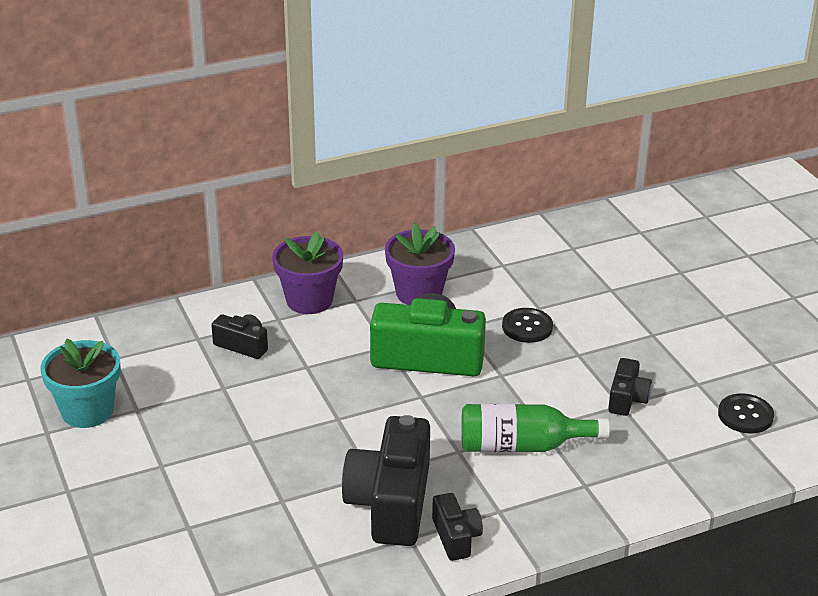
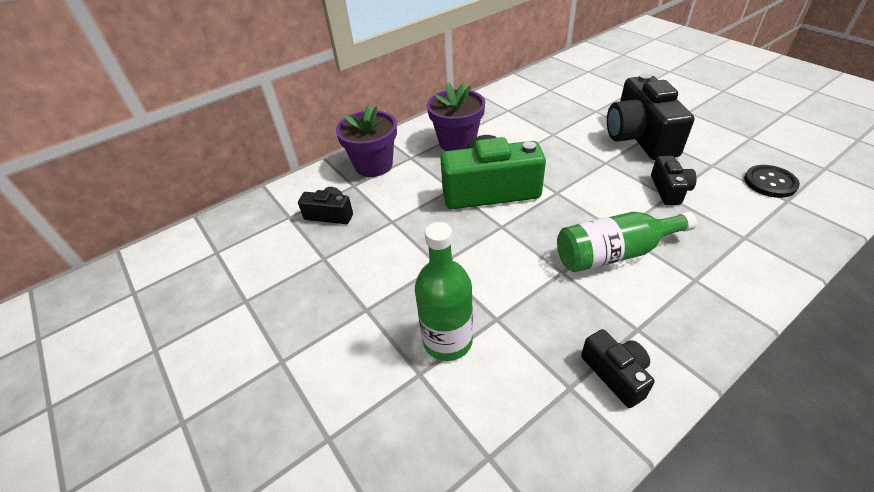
camera: 10 degrees left, 10 degrees up
turquoise flower pot [40,339,120,428] -> none
black camera [342,415,430,546] -> black camera moved to [607,73,694,160]
black button [502,308,553,343] -> none
none -> green bottle [415,222,473,361]

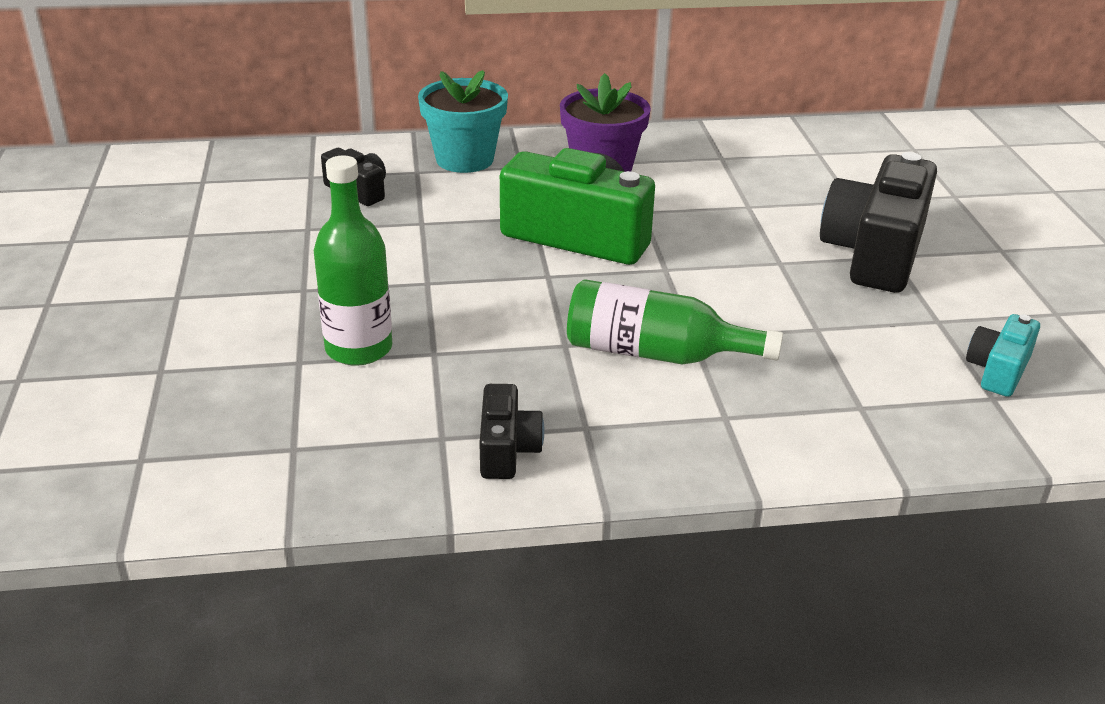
camera: 25 degrees right, 10 degrees down
purple flower pot [336,105,397,177] -> turquoise flower pot [418,70,508,173]
black camera [651,156,697,205] -> none
black button [744,165,800,198] -> turquoise camera [966,314,1040,397]

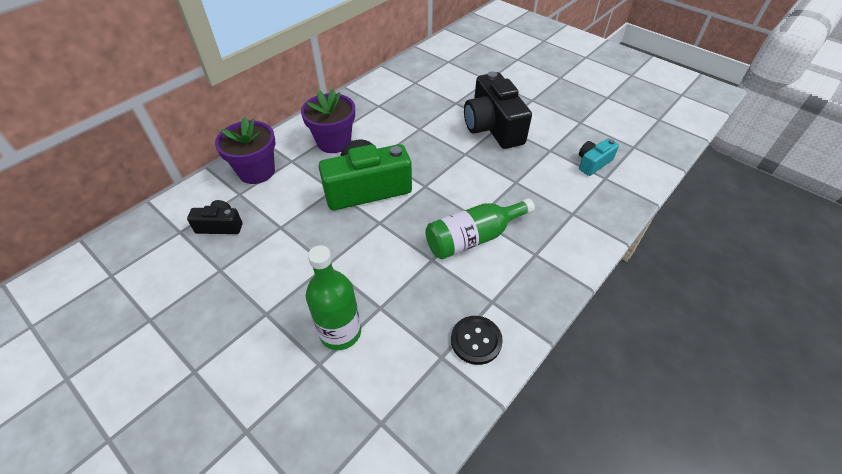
camera: 40 degrees left, 15 degrees up
turquoise flower pot [418,70,508,173] -> purple flower pot [215,117,276,184]
black camera [479,384,545,479] -> black button [451,316,503,365]
turquoise camera [966,314,1040,397] -> turquoise camera turned 60 degrees clockwise [579,138,619,176]

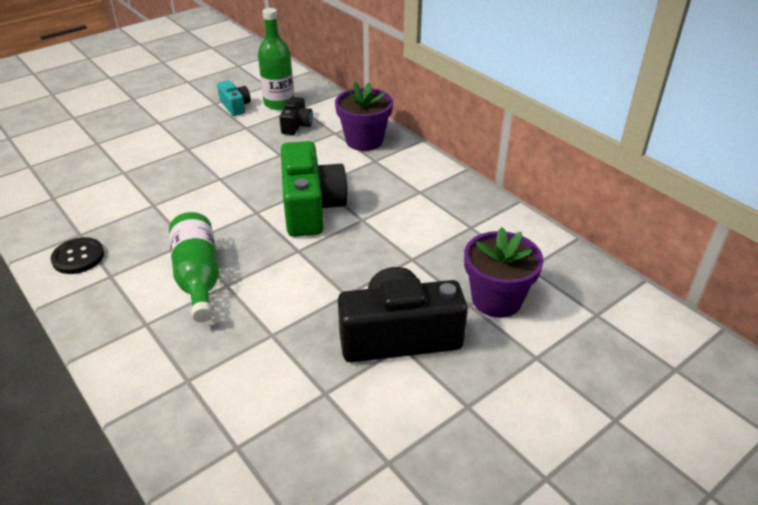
camera: 100 degrees right, 10 degrees down
purple flower pot [301,89,355,153] -> purple flower pot moved to [464,227,544,318]
green bottle [306,245,361,350] -> green bottle moved to [258,8,294,110]
turquoise camera [579,138,619,176] -> turquoise camera moved to [217,80,251,116]

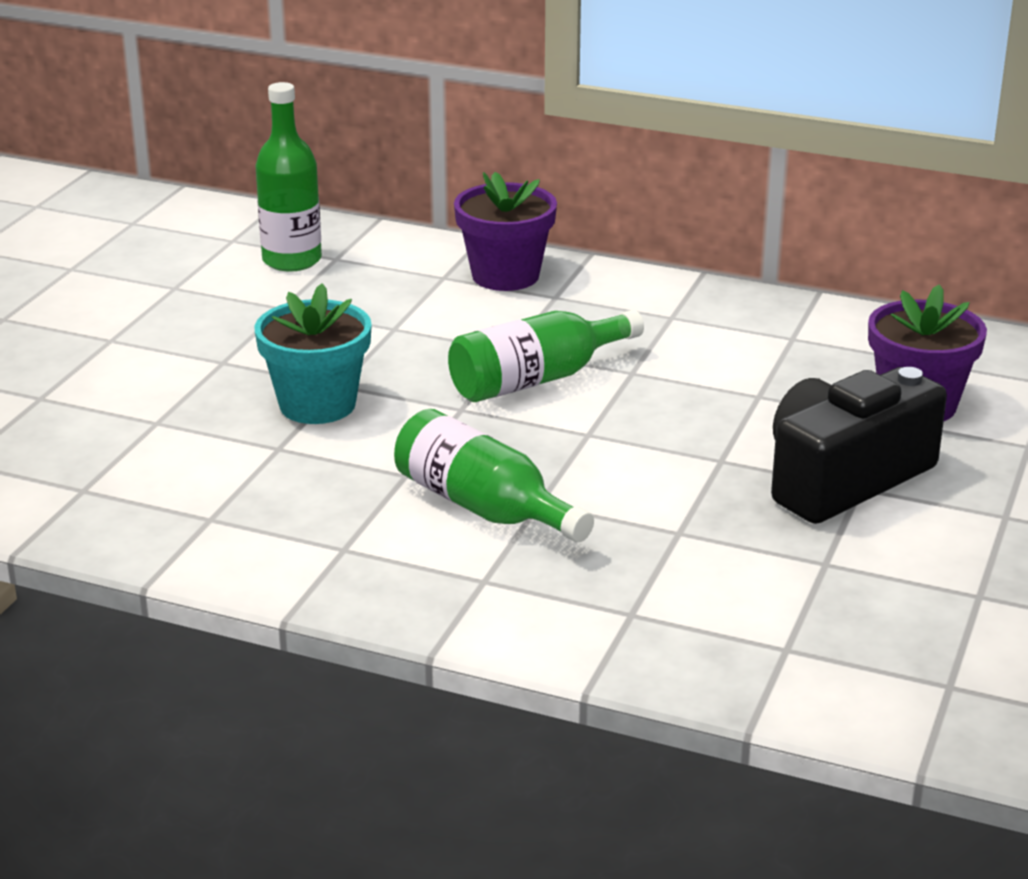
camera: 30 degrees left, 10 degrees down
black button [51,237,104,274] -> none
turquoise camera [217,80,251,116] -> none
black camera [280,97,313,135] -> none
green camera [281,141,348,237] -> green bottle [448,310,644,402]
none -> turquoise flower pot [254,283,372,424]

